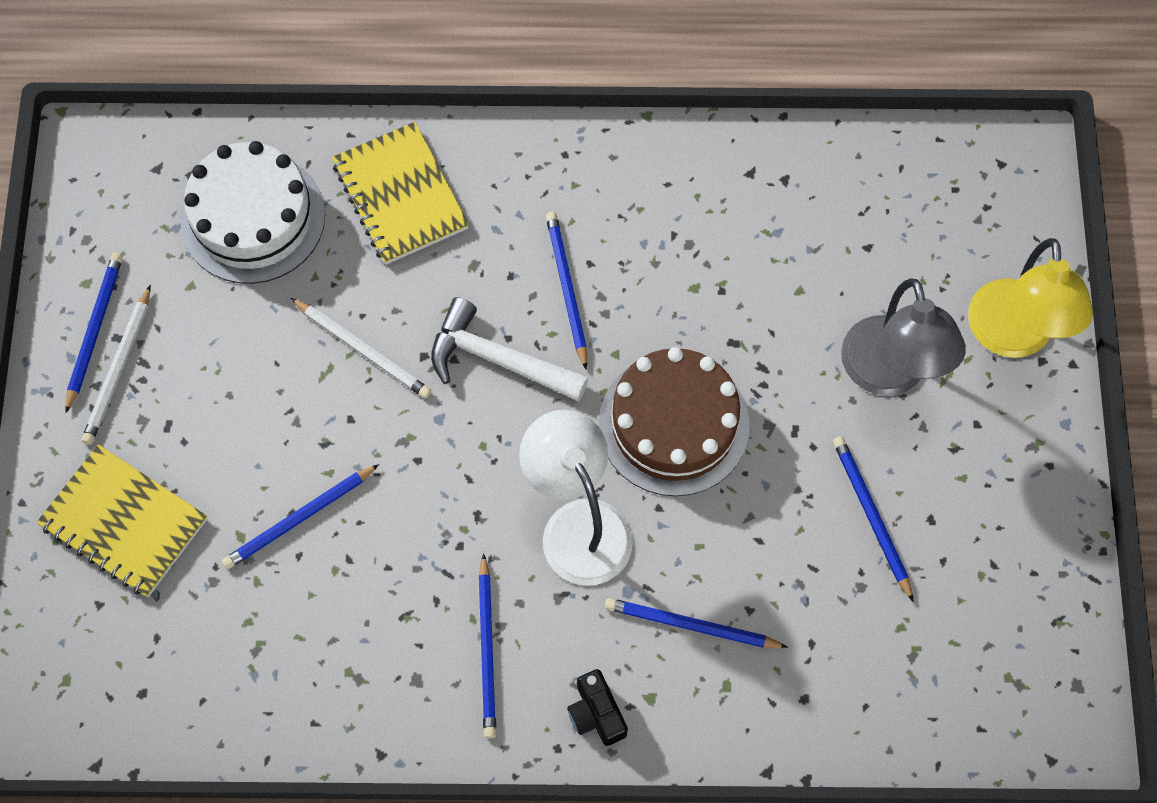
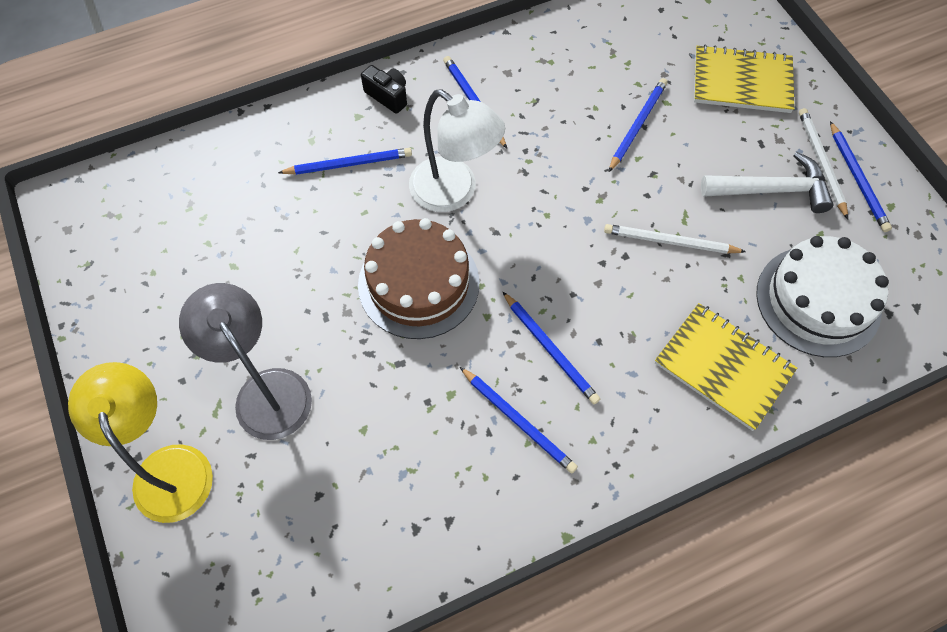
camera: 155 degrees right, 5 degrees down
white hammer [431,297,589,401] -> white hammer moved to [701,152,833,213]
blue pencil [833,436,914,602] -> blue pencil moved to [460,367,578,473]

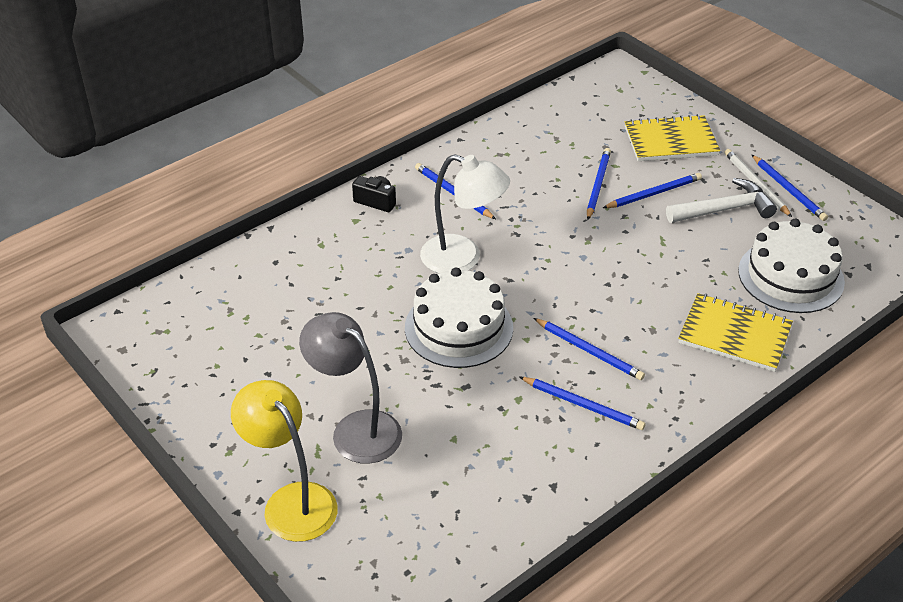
camera: 15 degrees left, 20 degrees down
blue pencil [278,148,412,175] -> blue pencil moved to [603,173,702,208]
brown cake [358,218,480,339] -> white cake [405,268,513,368]
white pencil [604,224,746,254] -> none

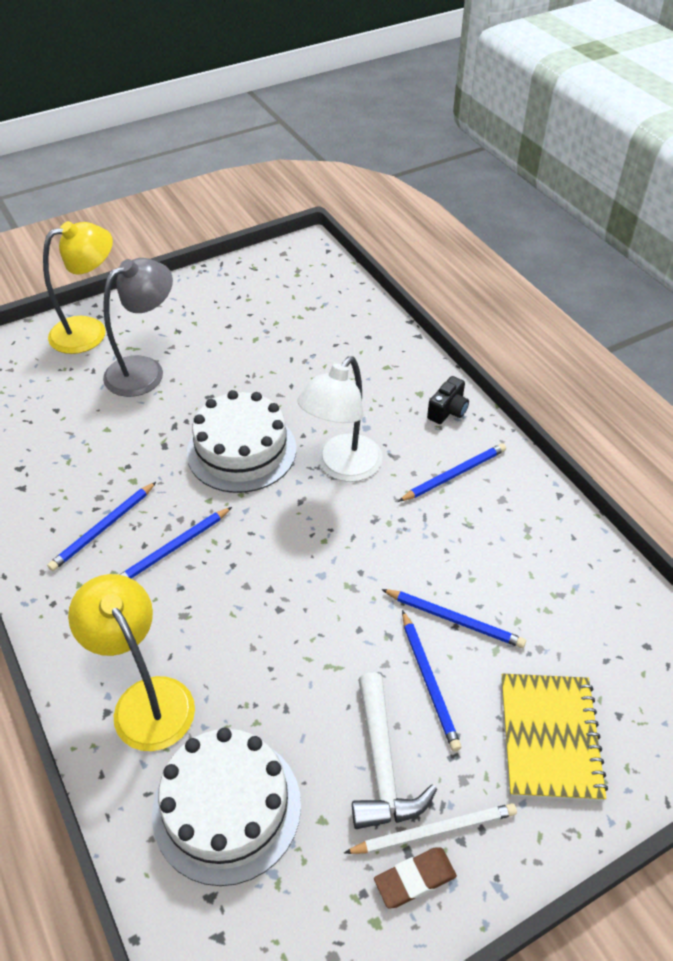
camera: 100 degrees right, 5 degrees up
yellow notebook [678,293,793,372] -> yellow lamp [68,574,195,751]
blue pencil [752,155,828,221] -> brown eraser [374,847,457,909]

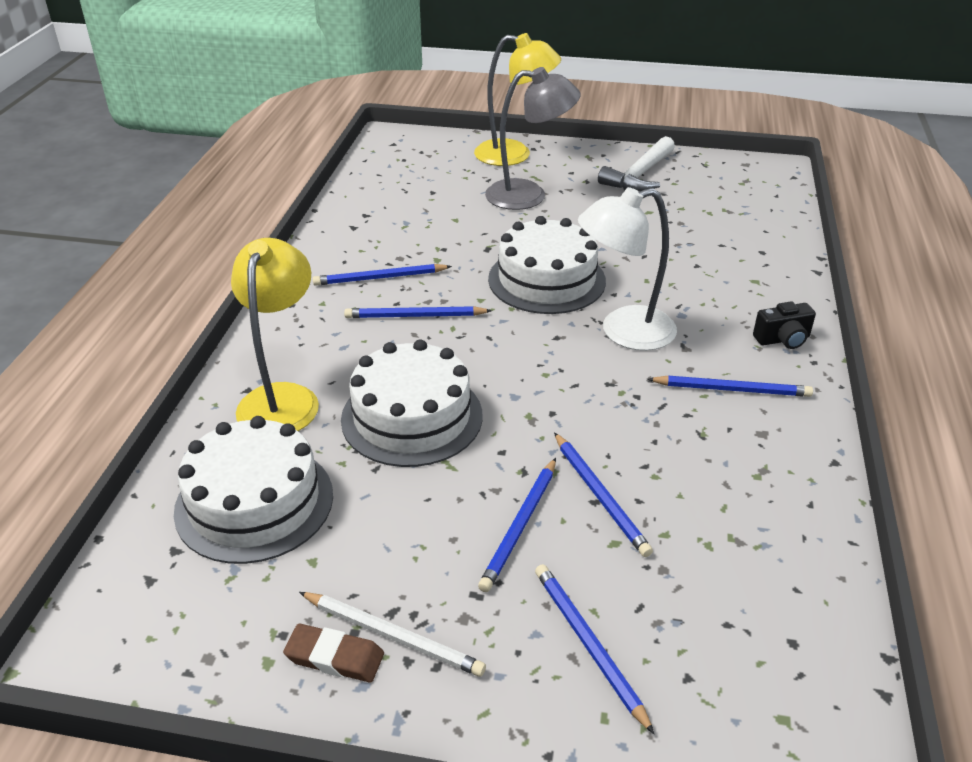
camera: 40 degrees right, 10 degrees down
white hammer [352,672,437,829] -> white hammer moved to [598,136,675,192]
yellow notebook [501,673,608,801] -> blue pencil [535,564,654,734]
none -> white cake [341,339,483,467]

